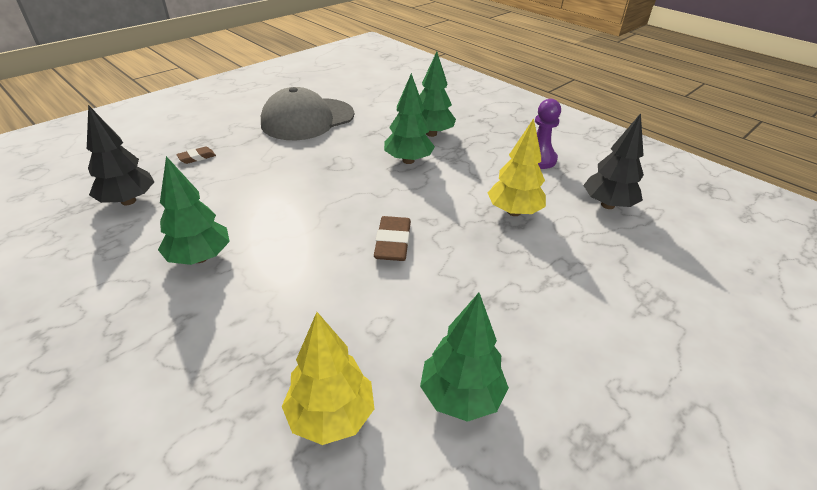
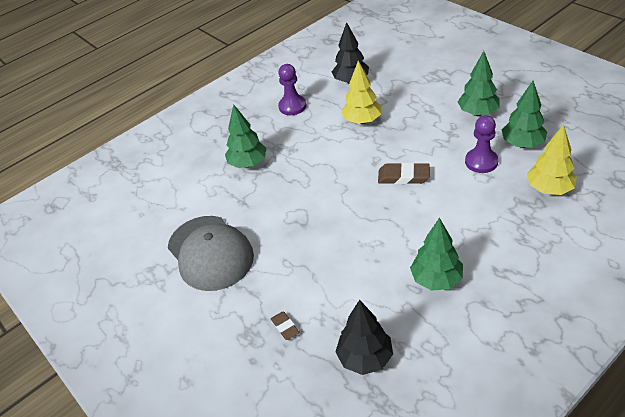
camera: 80 degrees left, 5 degrees up
green tree [384,73,435,164] -> green tree moved to [458,51,500,116]
none -> purple pawn [465,115,499,173]

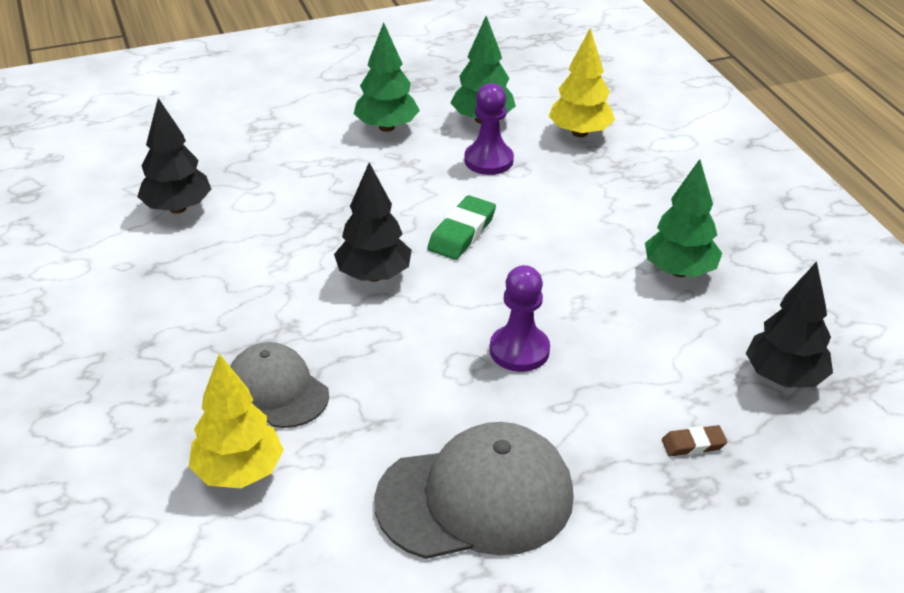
camera: 75 degrees left, 5 degrees down
green tree [225,104,267,168] -> grey cap [230,342,329,428]
purple pawn [278,64,306,115] -> purple pawn moved to [490,265,550,372]
yellow tree [341,61,381,124] -> yellow tree moved to [189,354,284,488]
brown eraser [378,162,430,184] -> green eraser [427,195,496,260]
none -> black tree [334,163,412,282]

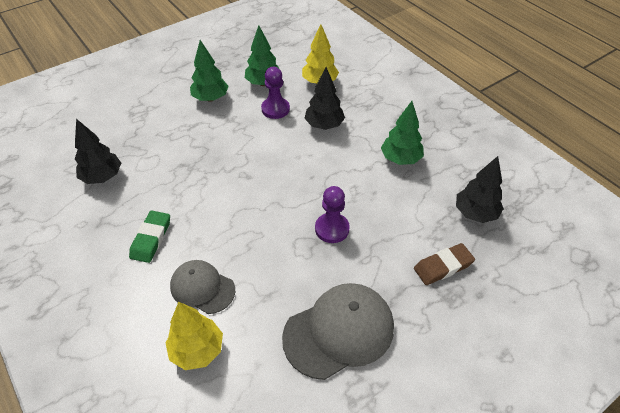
camera: 15 degrees left, 10 degrees up
black tree [334,163,412,282] -> black tree moved to [304,67,345,130]
green eraser [427,195,496,260] -> green eraser moved to [129,211,170,263]
brown eraser [662,425,727,456] -> brown eraser [414,243,475,285], size x1.71

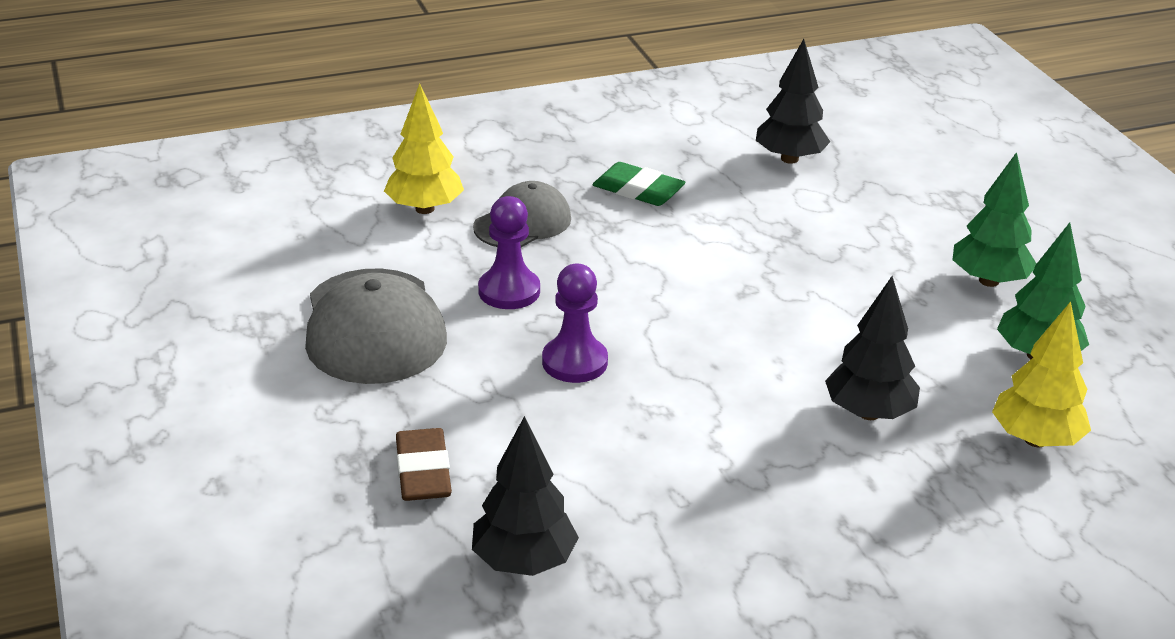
camera: 105 degrees right, 15 degrees down
purple pawn [261,67,290,119] -> purple pawn moved to [478,196,540,309]
green tree [381,101,424,165] -> none

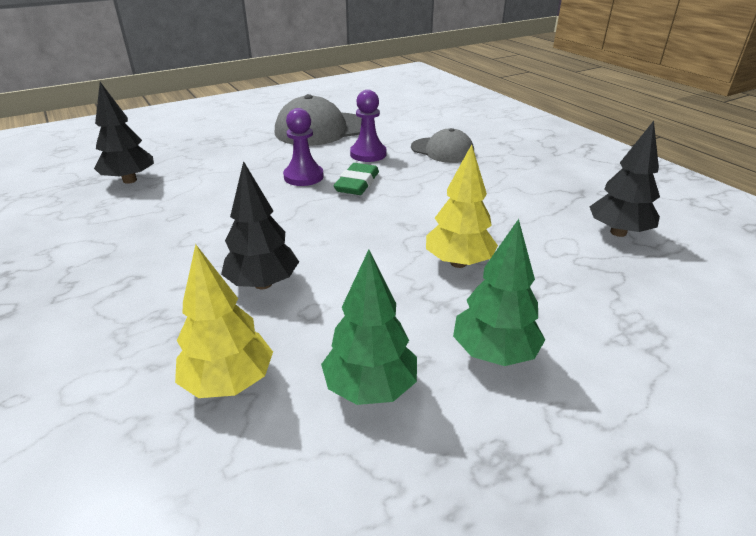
camera: 80 degrees right, 0 degrees up
yellow tree [384,83,464,214] -> yellow tree moved to [426,144,498,268]
brown eraser [396,428,452,501] -> none
green eraser [593,162,686,206] -> green eraser moved to [333,163,379,195]

